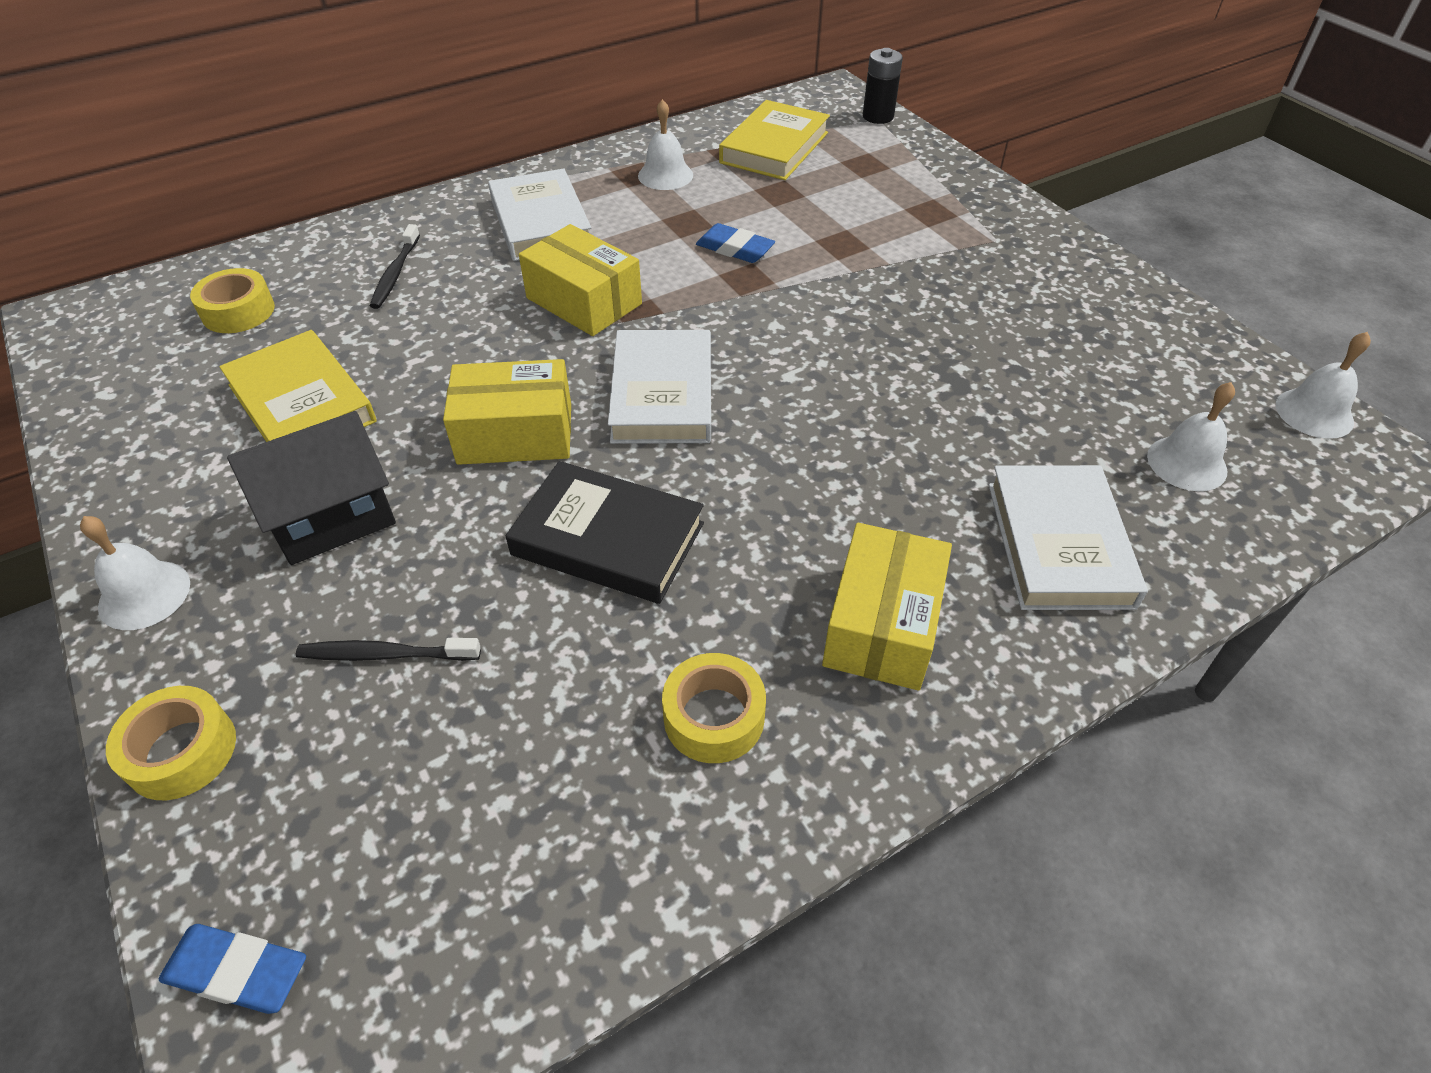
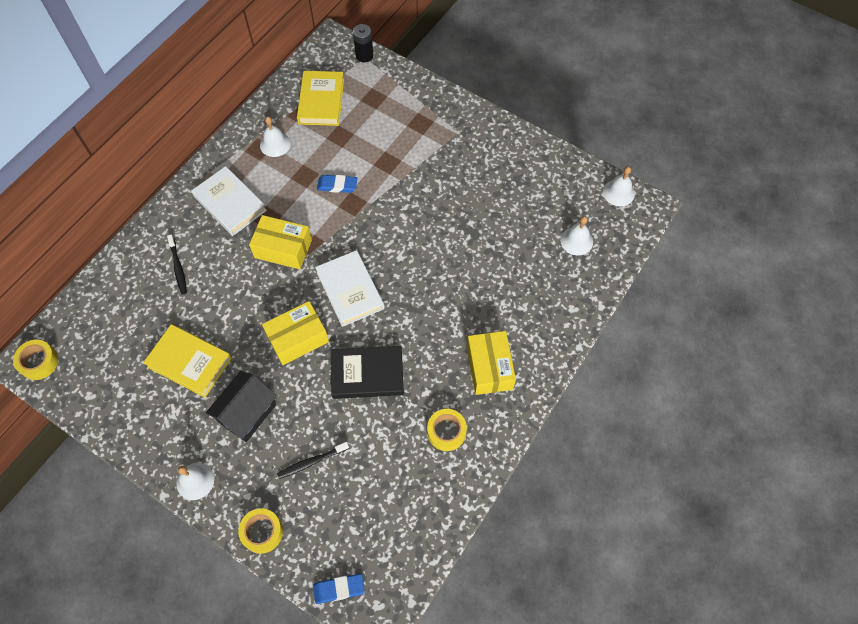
camera: 25 degrees left, 15 degrees up
yellow tape [190,268,275,333] -> yellow tape moved to [13,340,58,380]
white book [989,465,1148,610] -> none

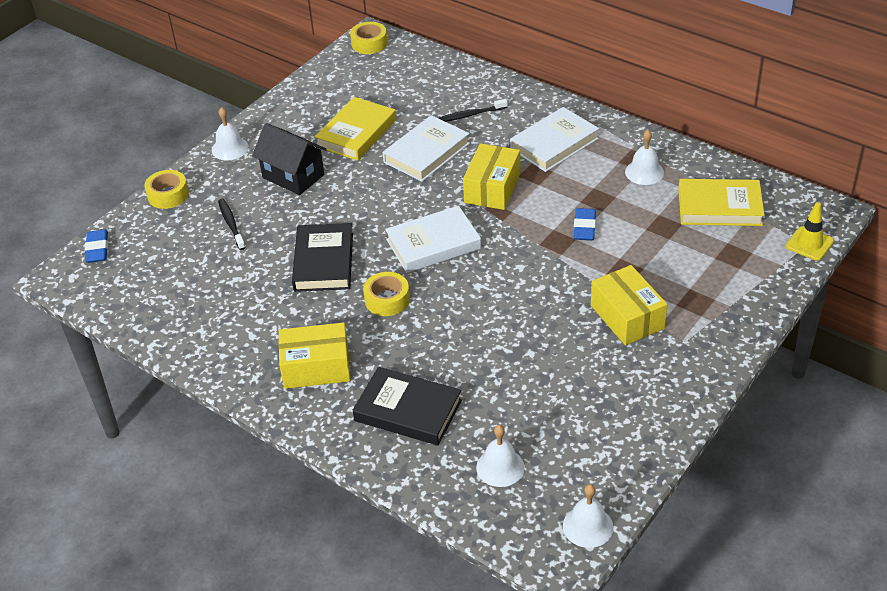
camera: 95 degrees right, 20 degrees down
yellow box [262,301,329,365] -> yellow box moved to [591,265,667,345]
black battery [353,24,373,63] -> yellow traffic cone [786,202,834,261]
yellow tape [427,409,467,451] -> yellow tape moved to [363,272,410,316]
none -> black book [353,367,462,445]
none -> white book [383,115,470,182]

